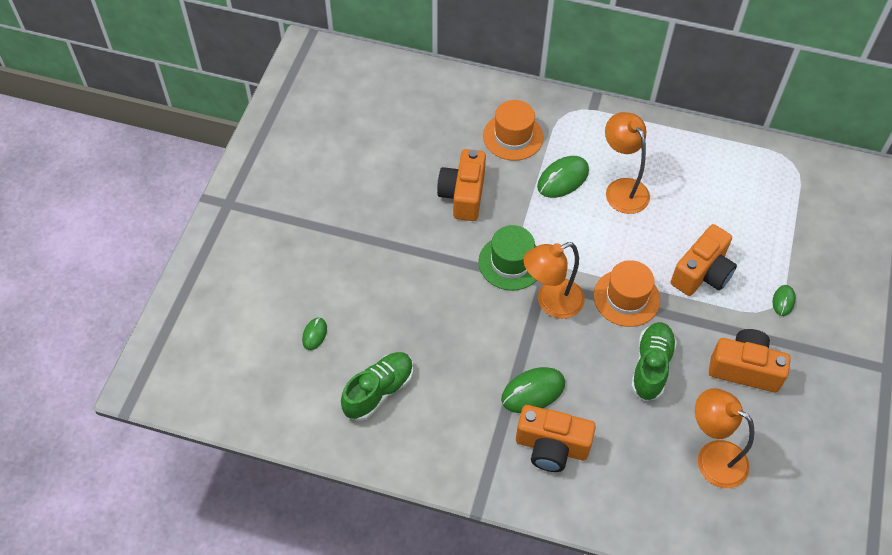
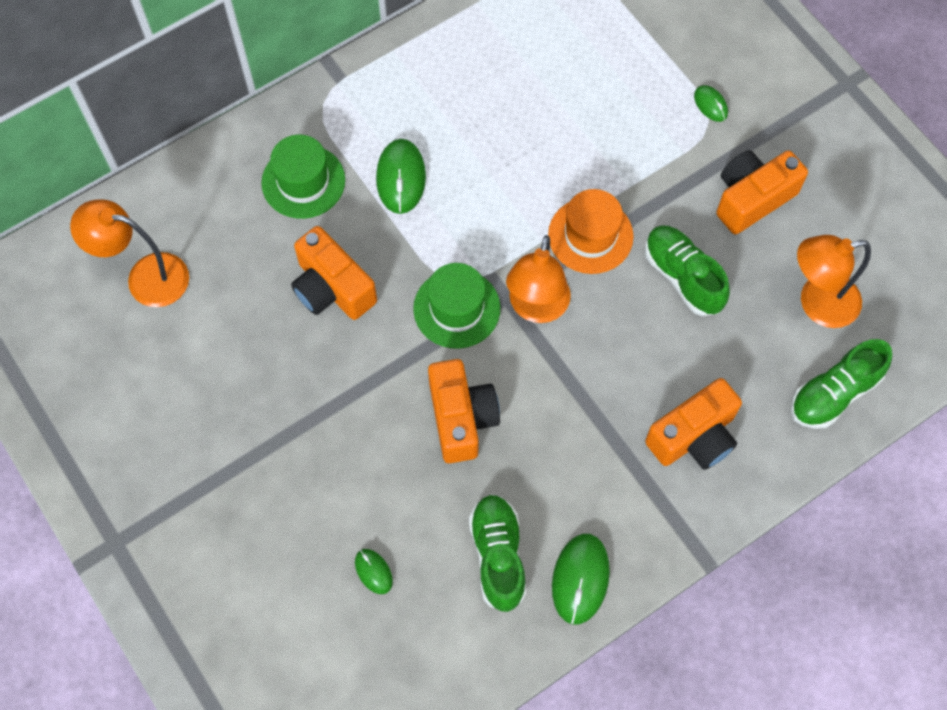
camera: 50 degrees left, 10 degrees up
orange hat [483,100,544,161] -> green hat [261,135,345,219]
green mouse [501,367,565,413] -> green mouse moved to [552,534,610,624]
orange lamp [605,112,650,214] -> orange lamp moved to [70,199,189,307]
orange camera [671,224,737,296] -> orange camera moved to [428,359,500,463]
none -> green shoe [791,339,892,429]

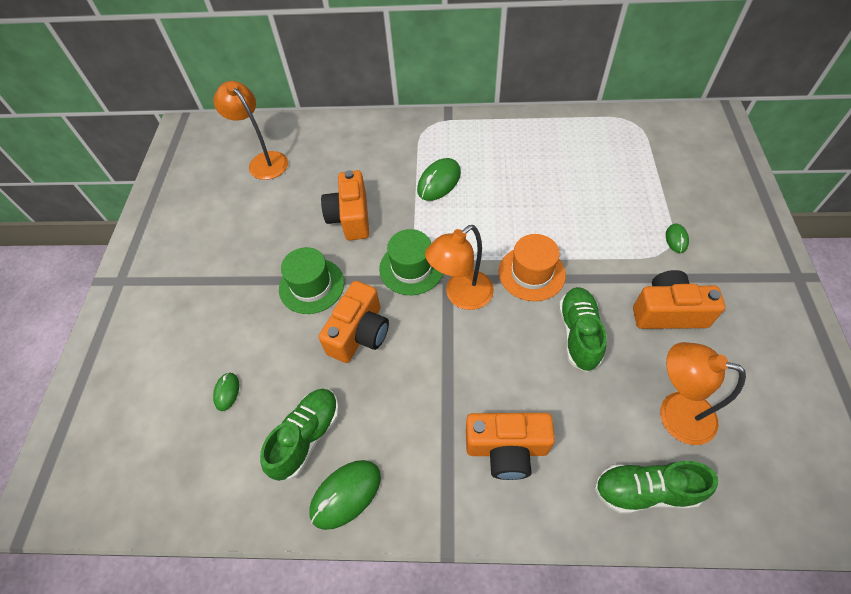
camera: 40 degrees right, 10 degrees down
green hat [261,135,345,219] -> green hat moved to [279,247,344,314]

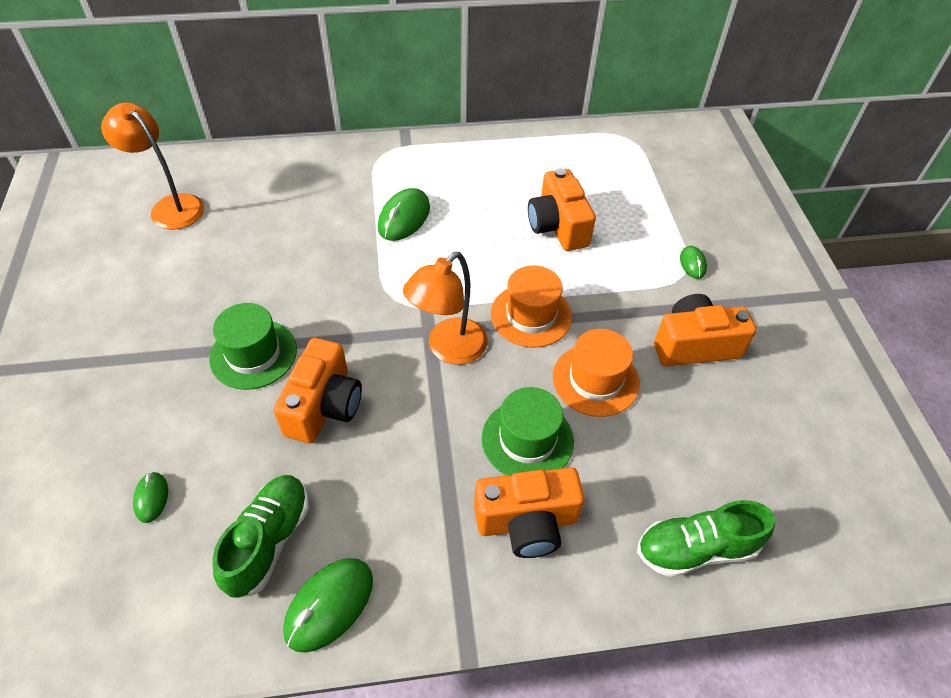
camera: 15 degrees left, 5 degrees down
orange camera [321,170,369,241] -> orange camera moved to [528,168,596,251]
green hat [379,229,443,295] -> green hat moved to [482,387,574,476]
green shoe [559,287,607,372] -> orange hat [553,329,640,417]
orange lamp [660,342,746,445] -> none

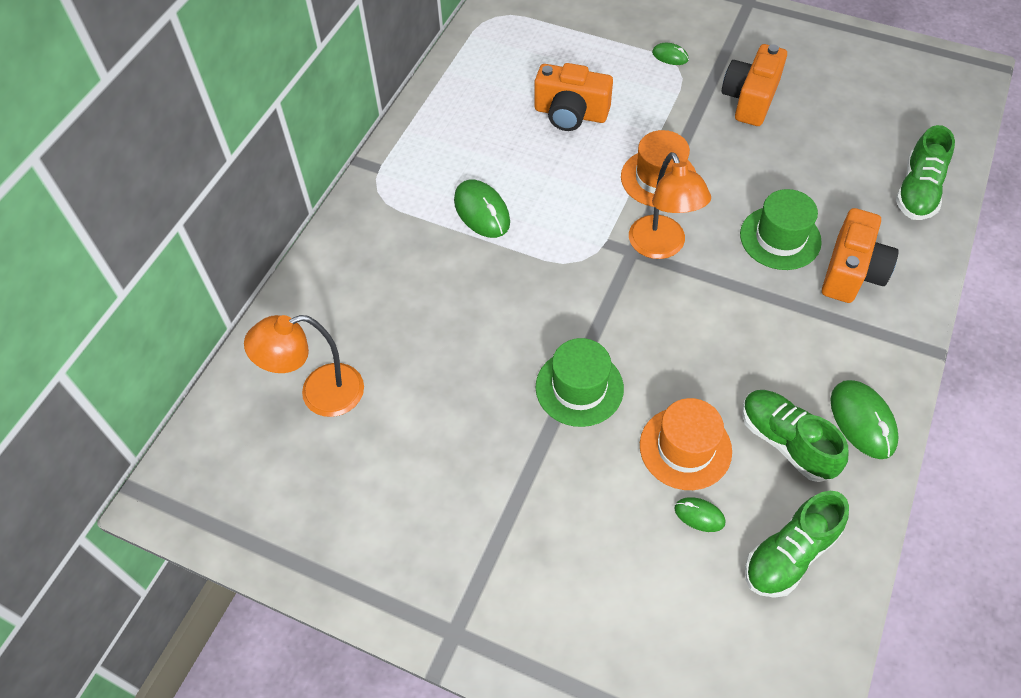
camera: 55 degrees left, 5 degrees up
orange camera [273,338,362,443] -> none
orange hat [553,329,640,417] -> orange hat moved to [640,398,732,490]
none -> green shoe [745,491,849,598]

